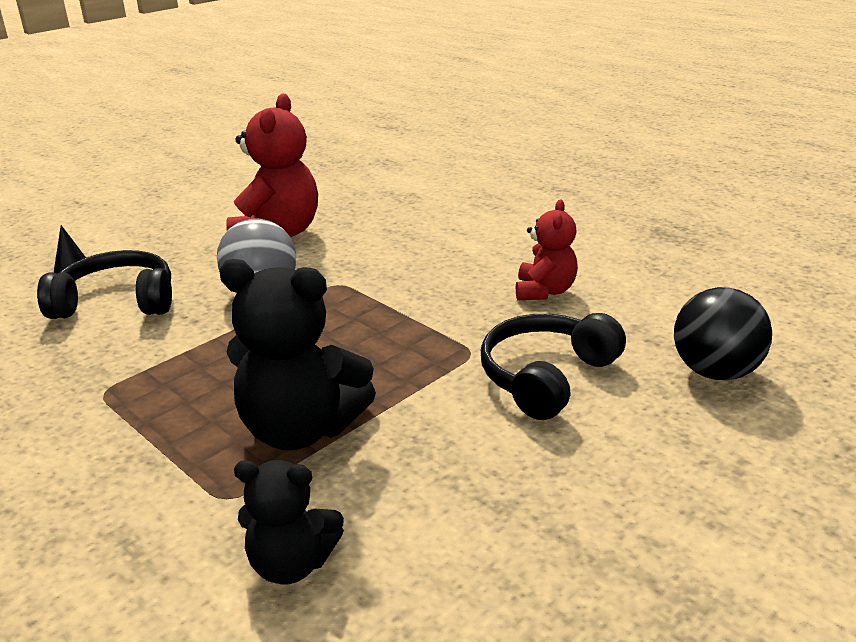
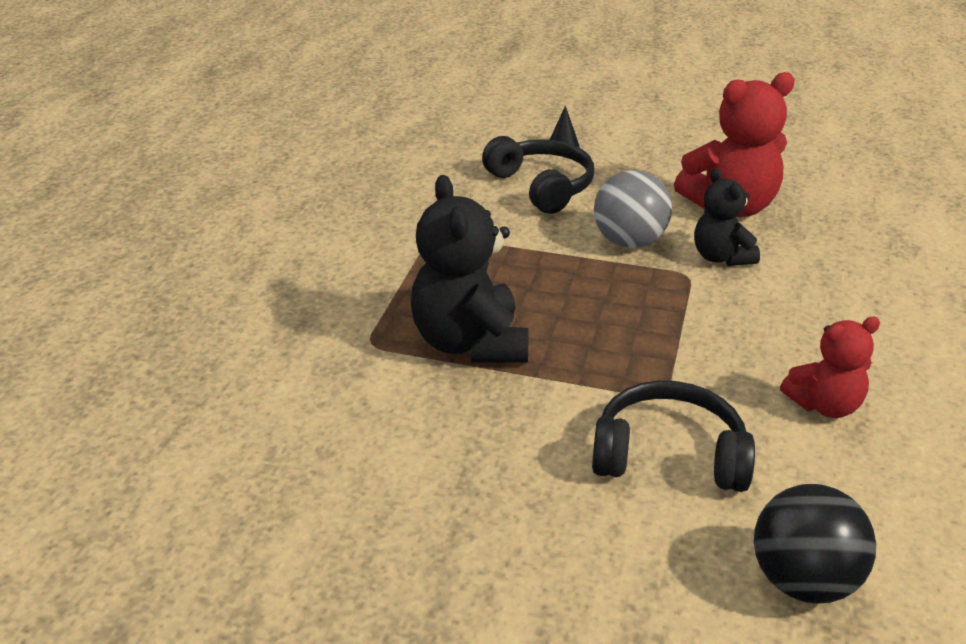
camera: 60 degrees right, 5 degrees up
black teddy bear [234,460,344,585] -> black teddy bear moved to [694,168,760,266]

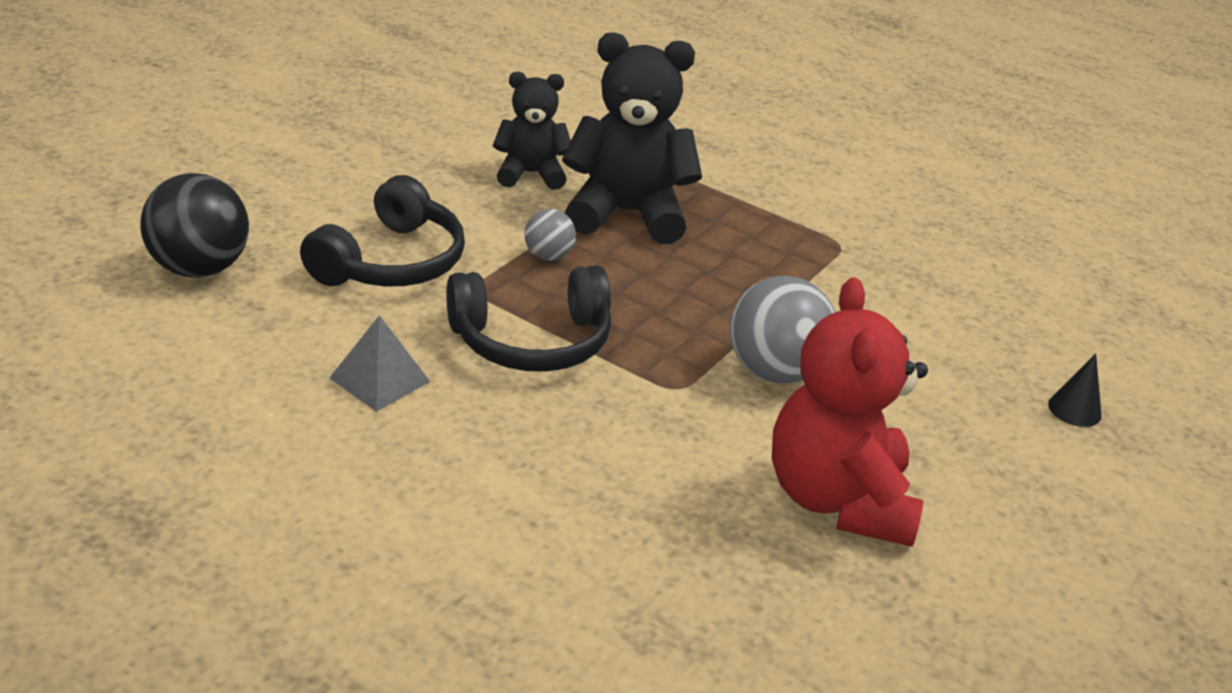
camera: 105 degrees right, 0 degrees up
black headphones [482,136,594,214] -> black headphones moved to [446,266,611,371]
black teddy bear [694,168,760,266] -> black teddy bear moved to [493,72,571,190]
red teddy bear [780,317,880,418] -> grey pyramid [329,315,430,412]
none -> grey ball [524,209,576,261]

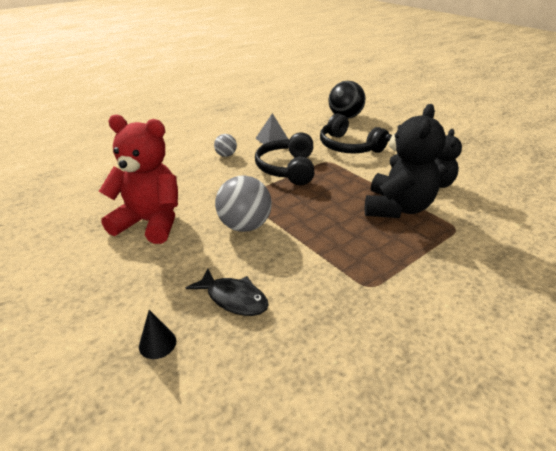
camera: 110 degrees right, 0 degrees up
grey ball [524,209,576,261] -> grey ball moved to [214,134,237,157]
none -> black fish [186,268,269,316]

